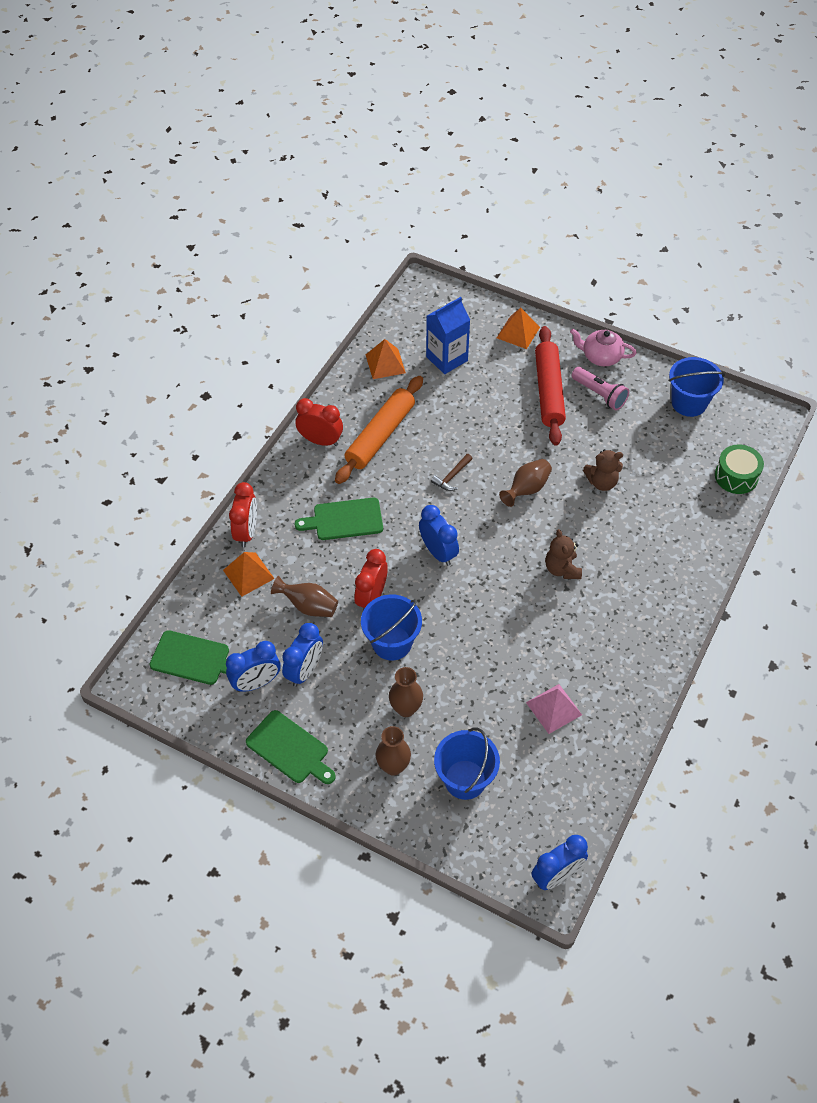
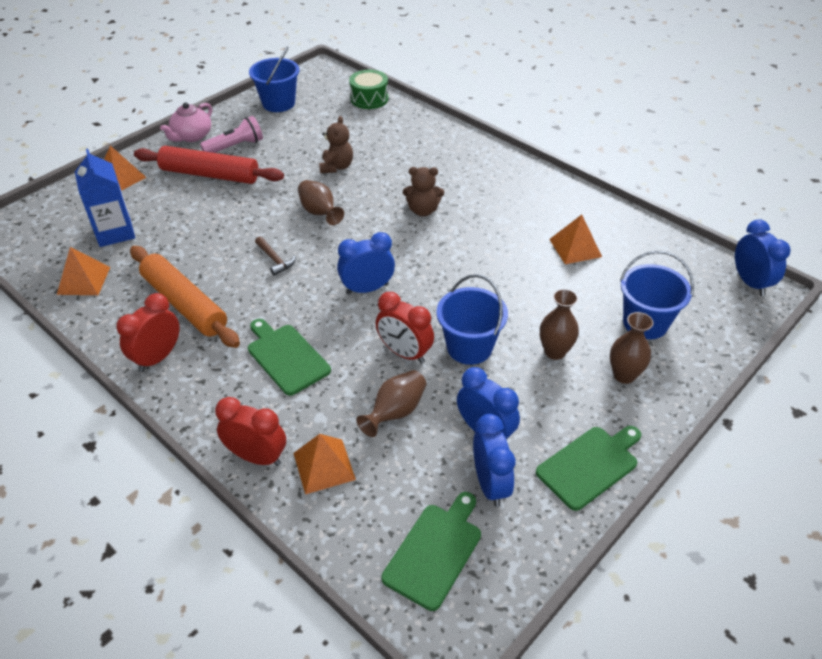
camera: 75 degrees left, 10 degrees down
green cutting board [295,498,383,540] -> green cutting board turned 135 degrees clockwise [248,319,331,396]
pink pyramid [526,684,582,734] -> orange pyramid [549,215,602,264]

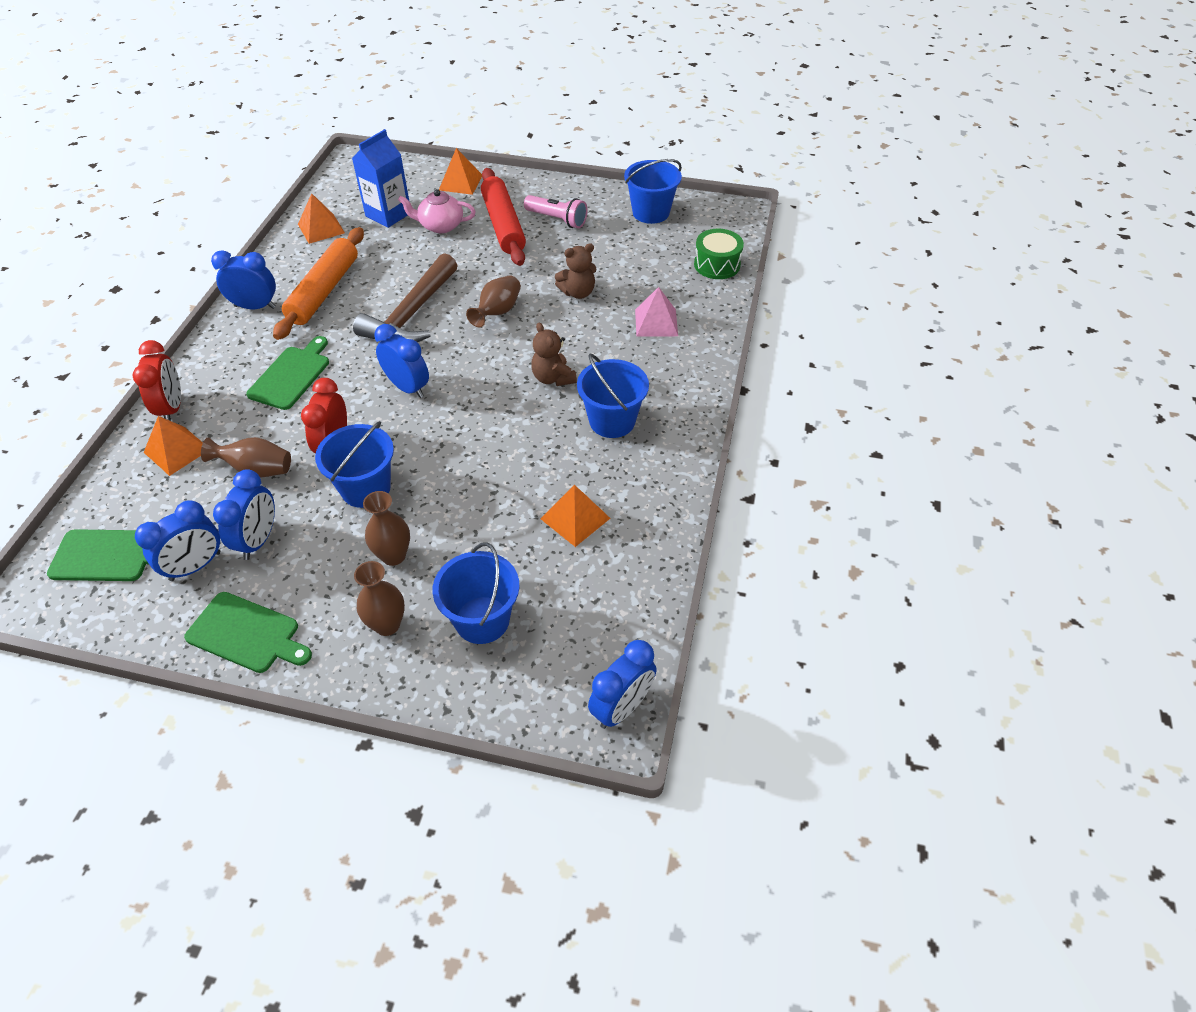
camera: 60 degrees right, 5 degrees up
red clock [116,293,179,372] -> blue clock [211,250,276,309]
pink teapot [160,102,212,142] -> pink teapot moved to [398,189,476,233]
brown hammer [255,236,296,276] -> brown hammer [353,253,458,342], size x2.37
none -> blue bucket [577,353,649,438]
none -> pink pyramid [635,287,678,337]

